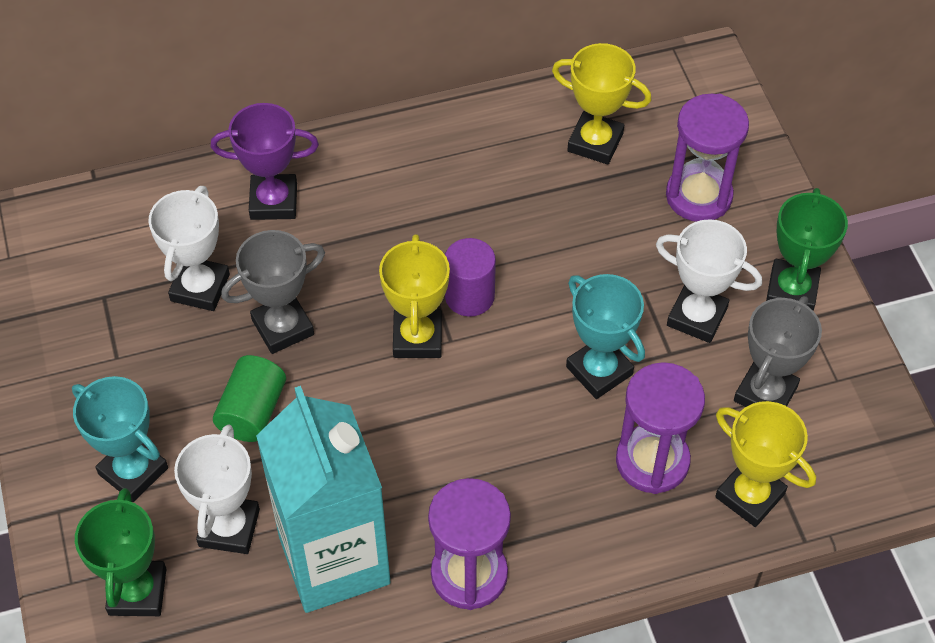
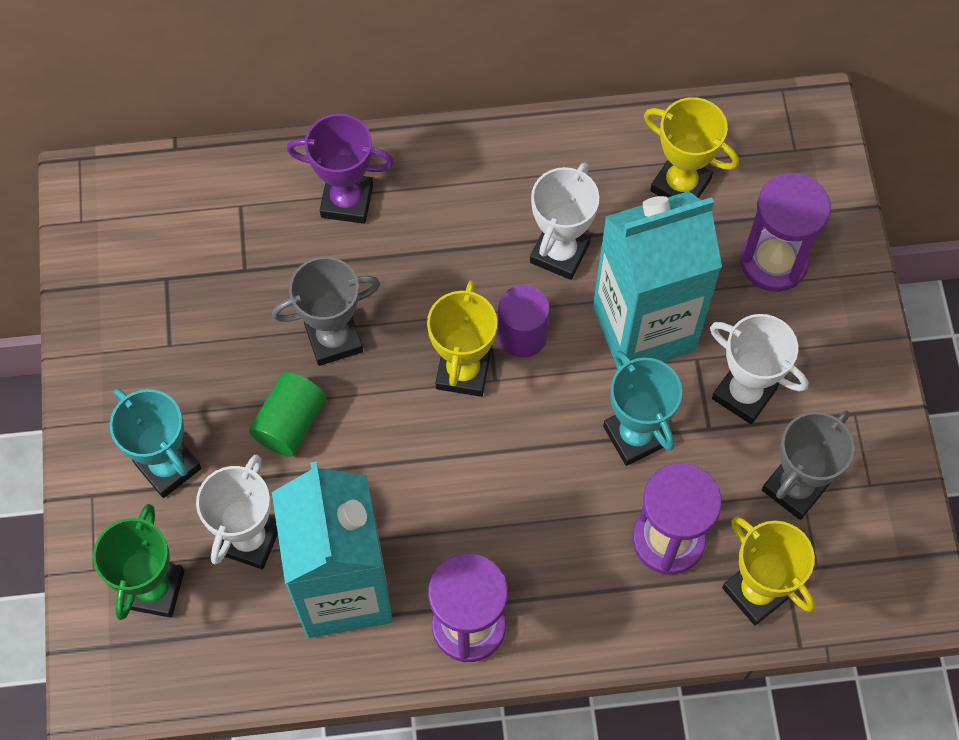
camera: 10 degrees right, 10 degrees up
white trophy [149,186,230,311] -> white trophy moved to [530,162,599,280]
green trophy [766,188,848,311] -> none
none -> turquoise carton [593,191,722,365]

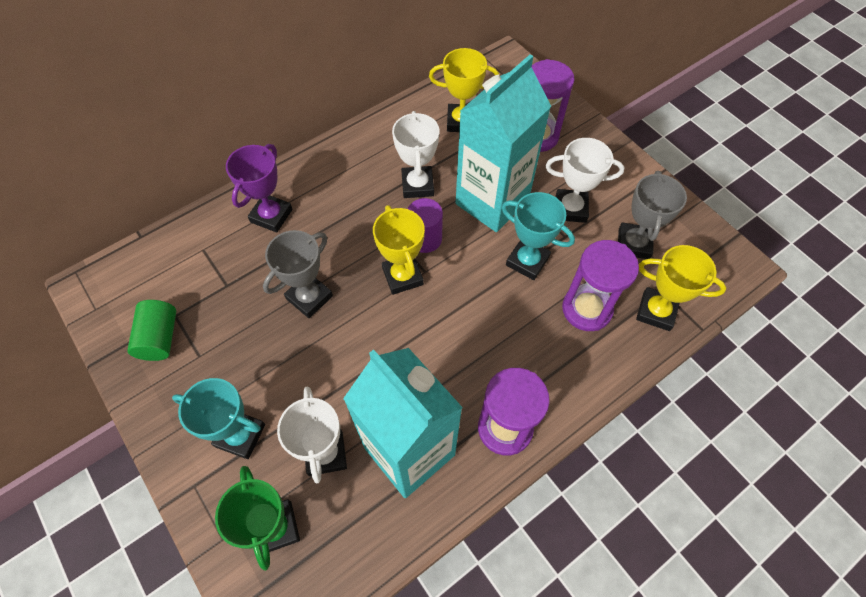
camera: 30 degrees left, 5 degrees down
green cylinder [249,372,327,457] -> green cylinder moved to [127,300,176,361]
purple trophy [287,114,394,224] -> purple trophy turned 45 degrees counterclockwise [226,144,292,233]

